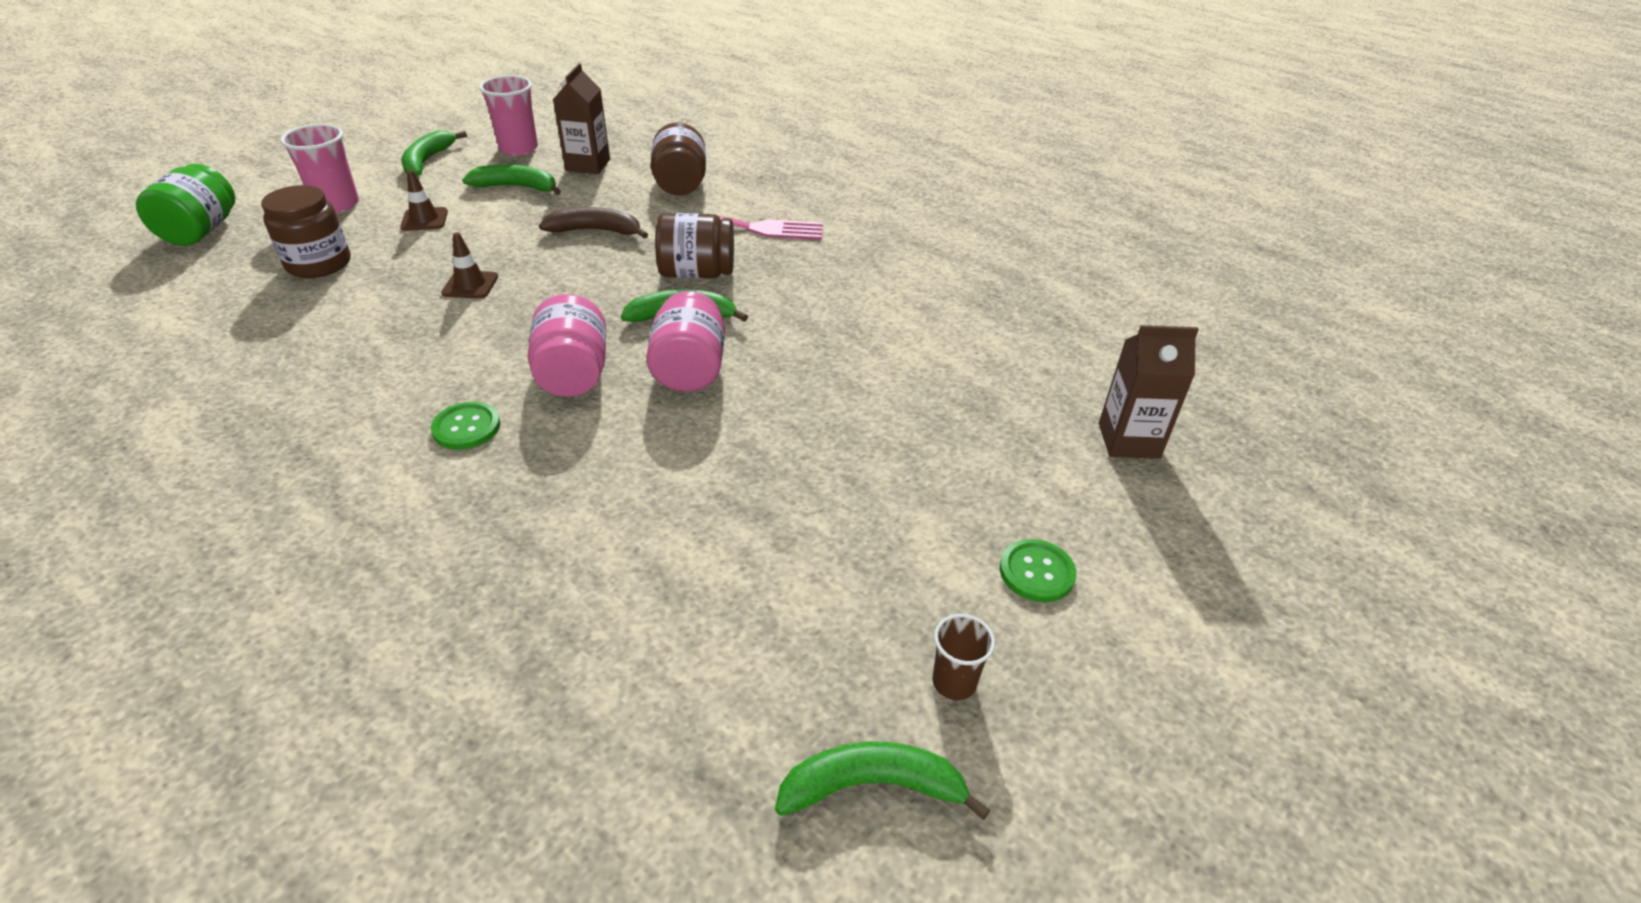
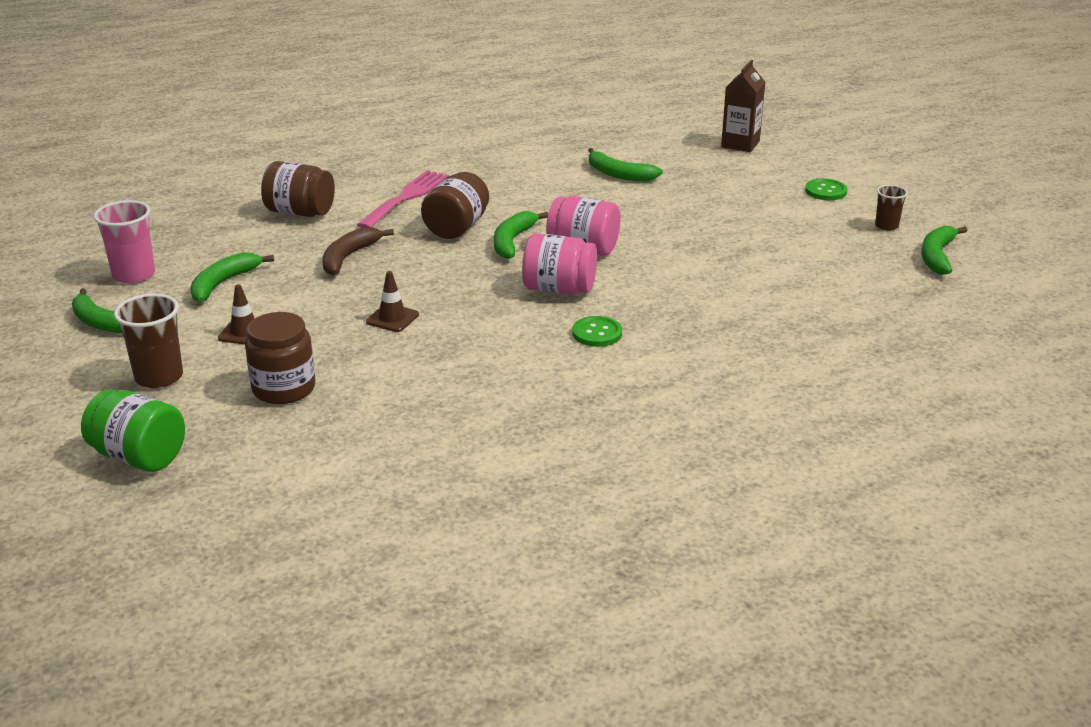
camera: 65 degrees left, 10 degrees down
pink cup [280,124,359,213] -> brown cup [114,294,183,388]
brown carton [553,63,610,174] -> none
none -> green banana [588,148,663,181]

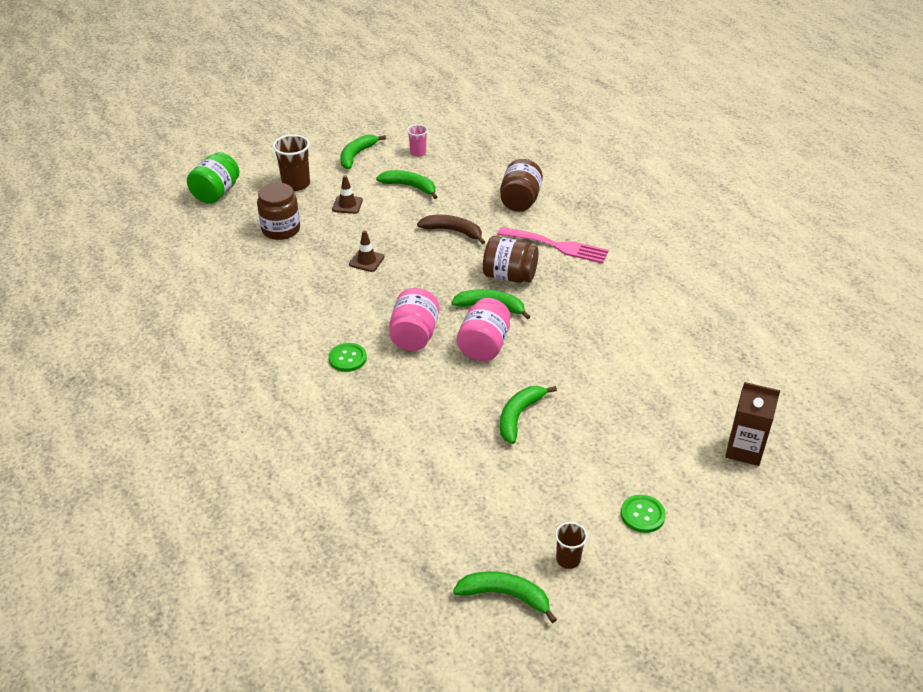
camera: 85 degrees right, 10 degrees up
pink cup [94,200,155,284] -> pink cup [407,124,428,157], size x0.59
green banana [588,148,663,181] -> green banana moved to [500,386,557,444]

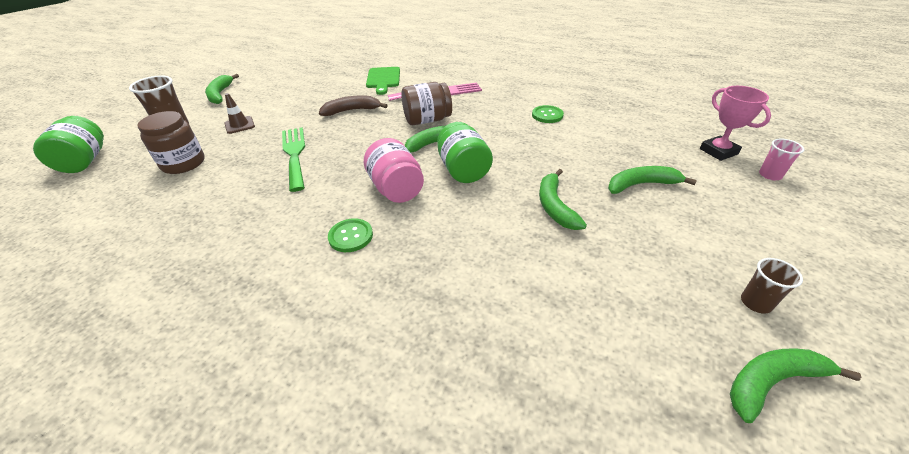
camera: 35 degrees left, 0 degrees up
brown traffic cone [349,230,385,272] -> green fork [282,127,305,192]
green banana [376,170,437,199] -> green banana moved to [608,166,697,194]
pink cup [407,124,428,157] -> pink cup moved to [759,139,804,180]
pink jar [457,298,510,361] -> green jar [437,122,493,183]
brown jar [500,159,543,212] -> green cutting board [366,67,400,95]
green button [621,495,666,533] -> green button moved to [532,105,564,123]
brown carton [725,382,780,466] -> pink trophy [700,86,771,161]

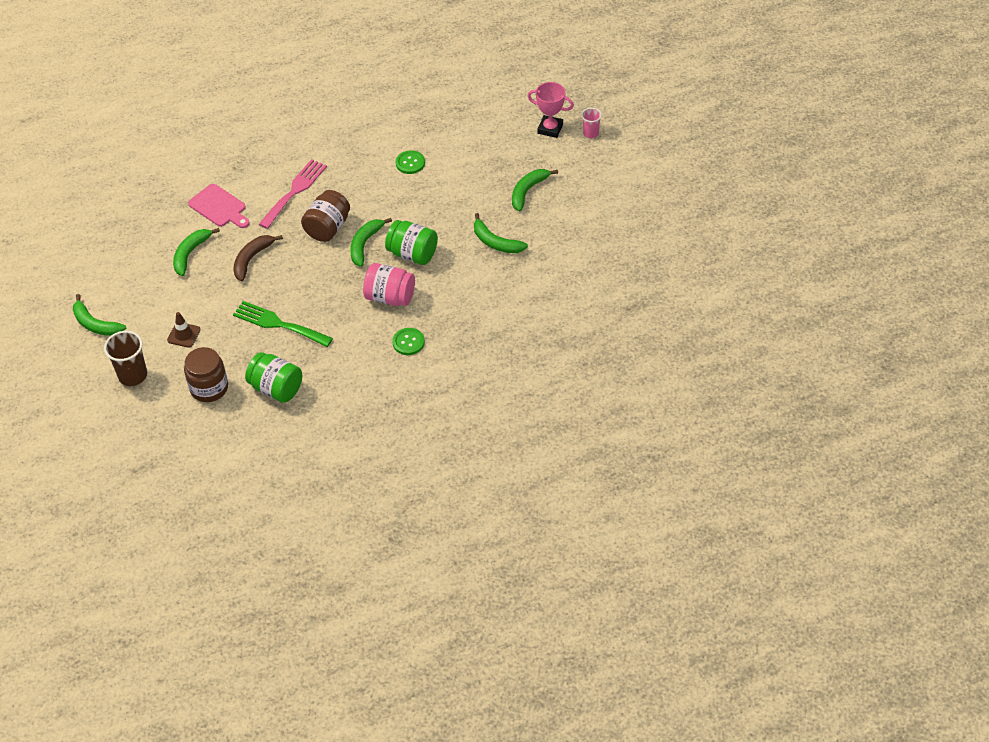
camera: 45 degrees left, 10 degrees up
green jar [33,116,104,173] -> green jar moved to [245,352,302,403]
green cutting board [366,67,400,95] -> pink cutting board [188,184,250,228]
green banana [730,348,861,423] -> green banana moved to [173,228,220,276]
brown cup [741,258,803,314] -> none

